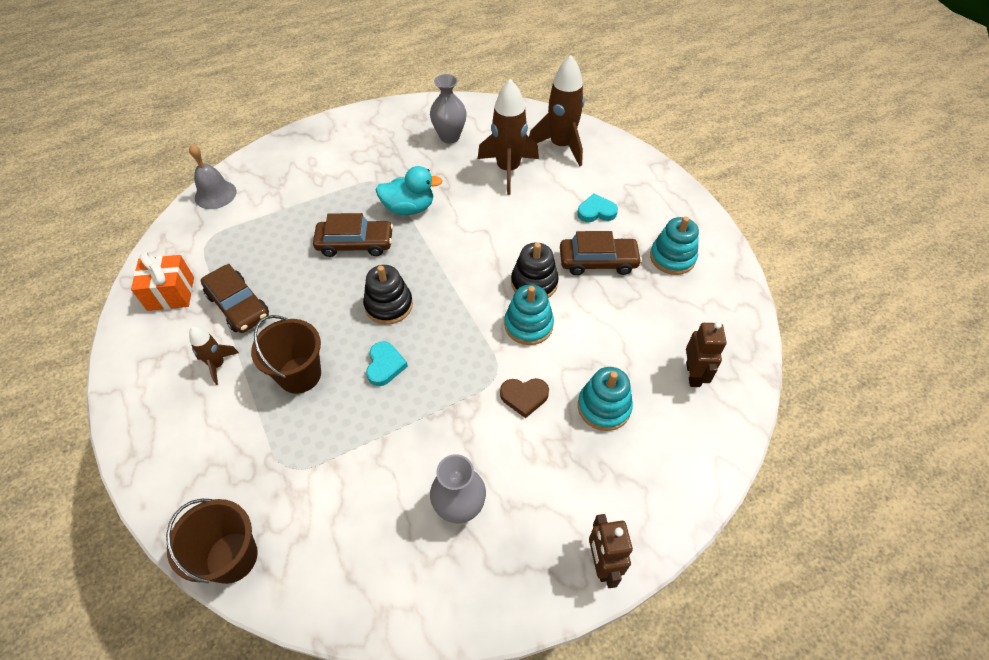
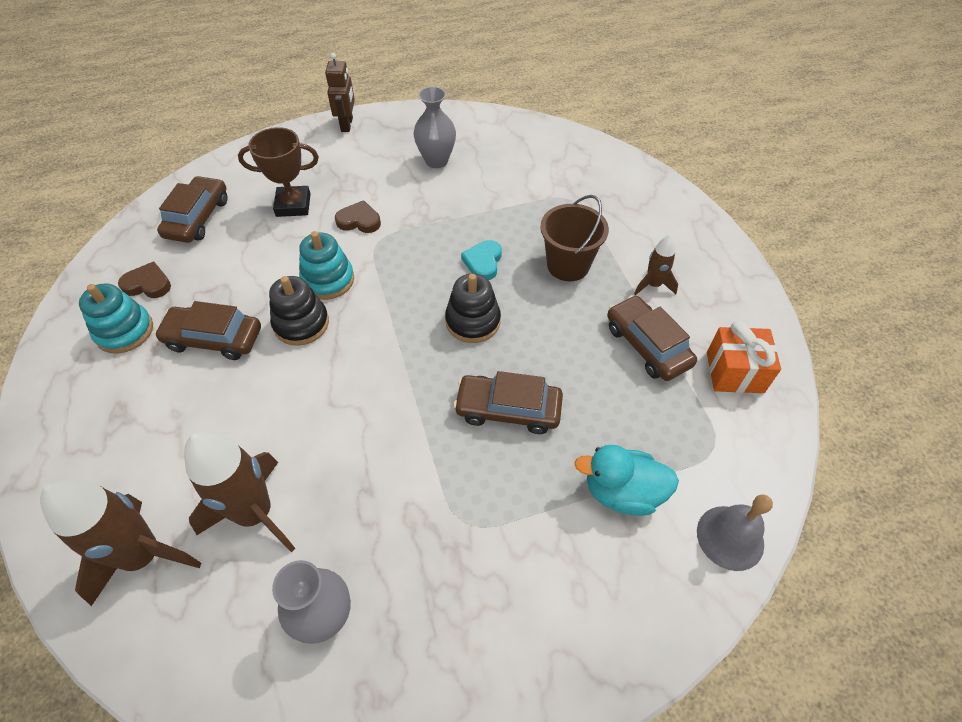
camera: 170 degrees left, 0 degrees up
brown bucket [166,499,258,584] -> none
turquoise duck [376,166,442,215] -> turquoise duck moved to [574,445,679,516]
turquoise heart [577,194,618,222] -> none
turquoise stacking toy [578,367,633,431] -> brown trophy [238,127,319,217]
brown robot [686,322,727,387] -> brown car [157,176,227,243]
none -> brown heart [118,261,171,298]

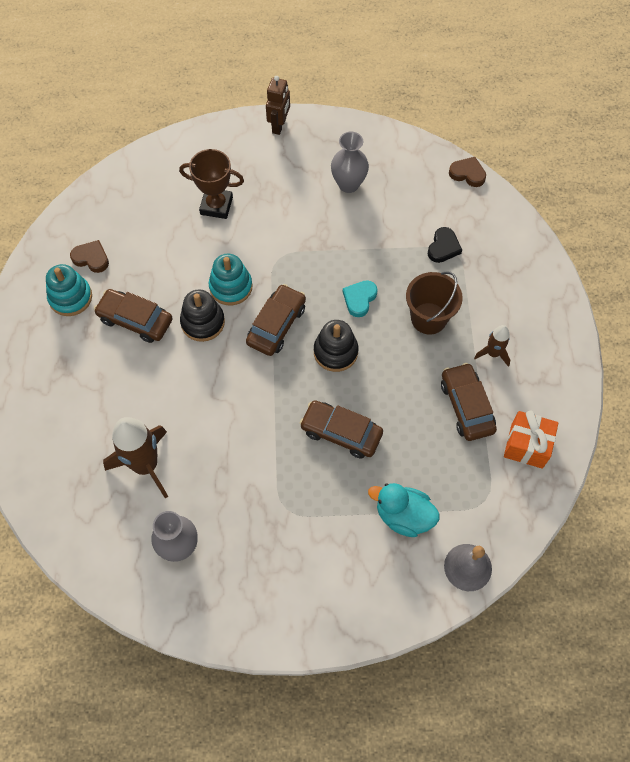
camera: 15 degrees right, 10 degrees up
brown rocket [40,479,201,606] -> none
brown car [157,176,227,243] -> brown car moved to [246,284,306,356]
brown heart [335,200,381,233] -> brown heart moved to [449,157,486,187]
none -> black heart [428,227,462,263]

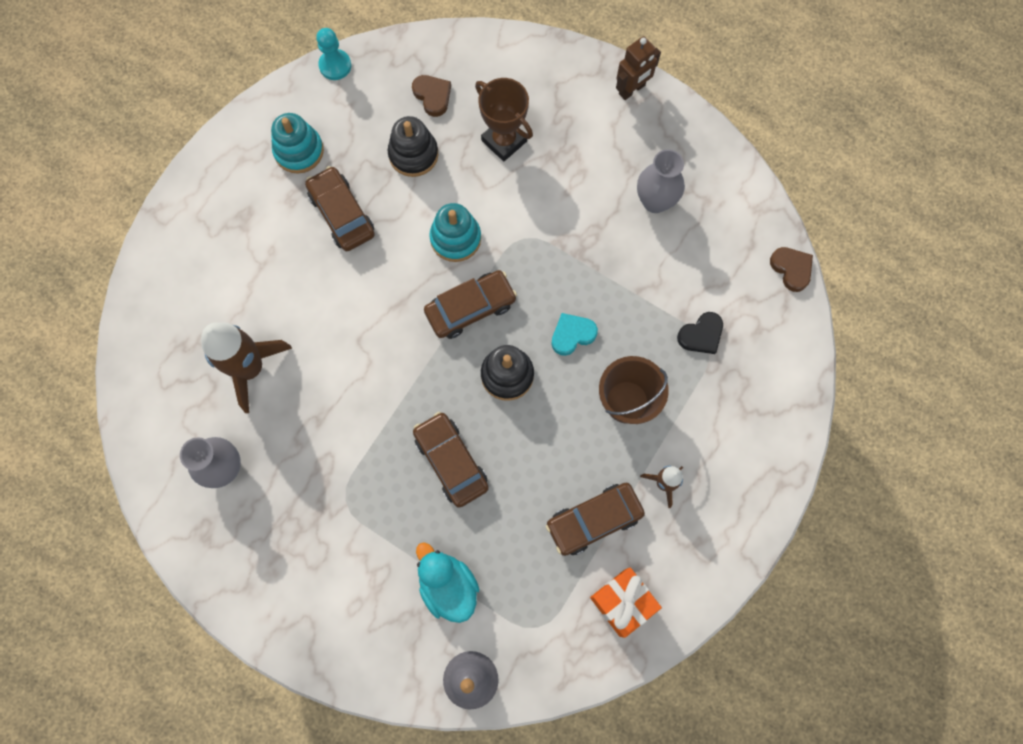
camera: 35 degrees right, 10 degrees up
brown heart [70,240,109,273] -> brown heart moved to [412,75,451,117]
black stacking toy [180,289,225,342] -> black stacking toy moved to [388,116,438,177]
brown car [441,363,497,441] -> brown car turned 135 degrees counterclockwise [546,483,645,556]
none -> turquoise pawn [316,28,351,80]

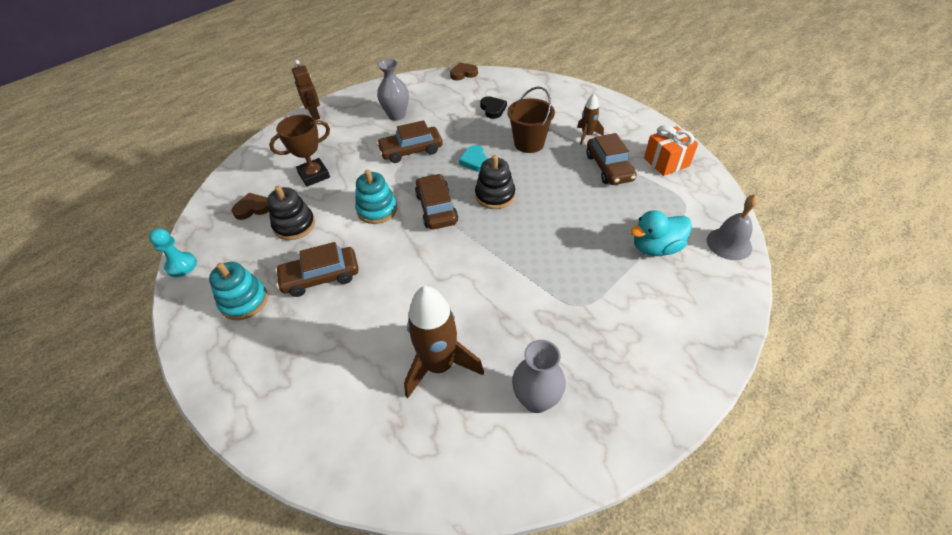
camera: 75 degrees left, 25 degrees down
brown car [413,412,489,508] -> brown car moved to [377,120,443,163]

